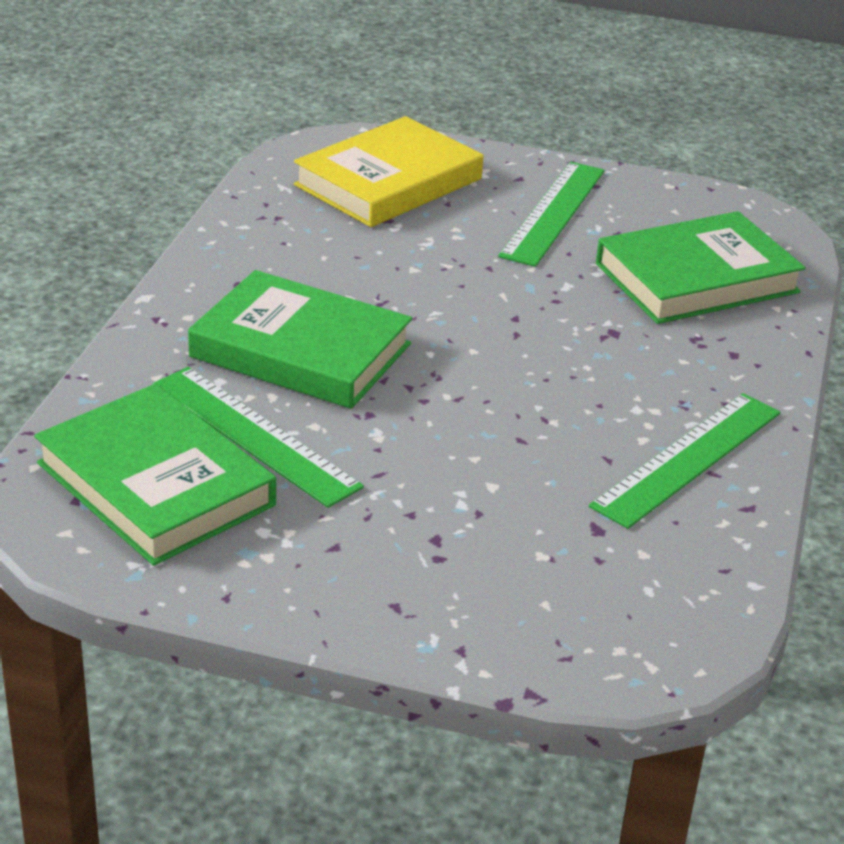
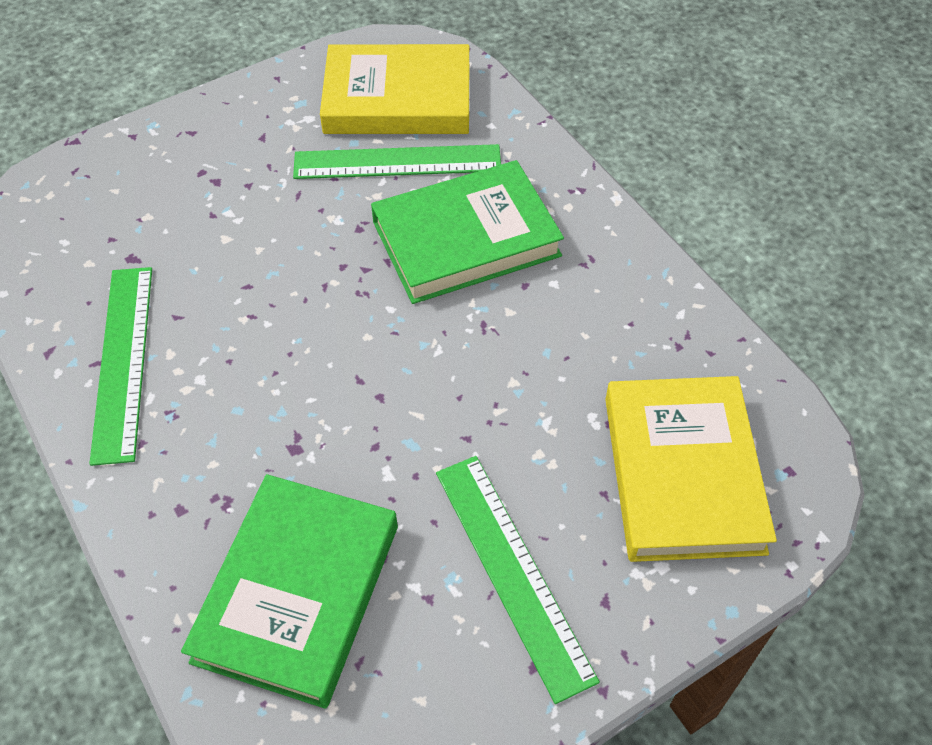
camera: 135 degrees right, 20 degrees up
green book [34,384,276,566] -> yellow book [320,44,469,134]

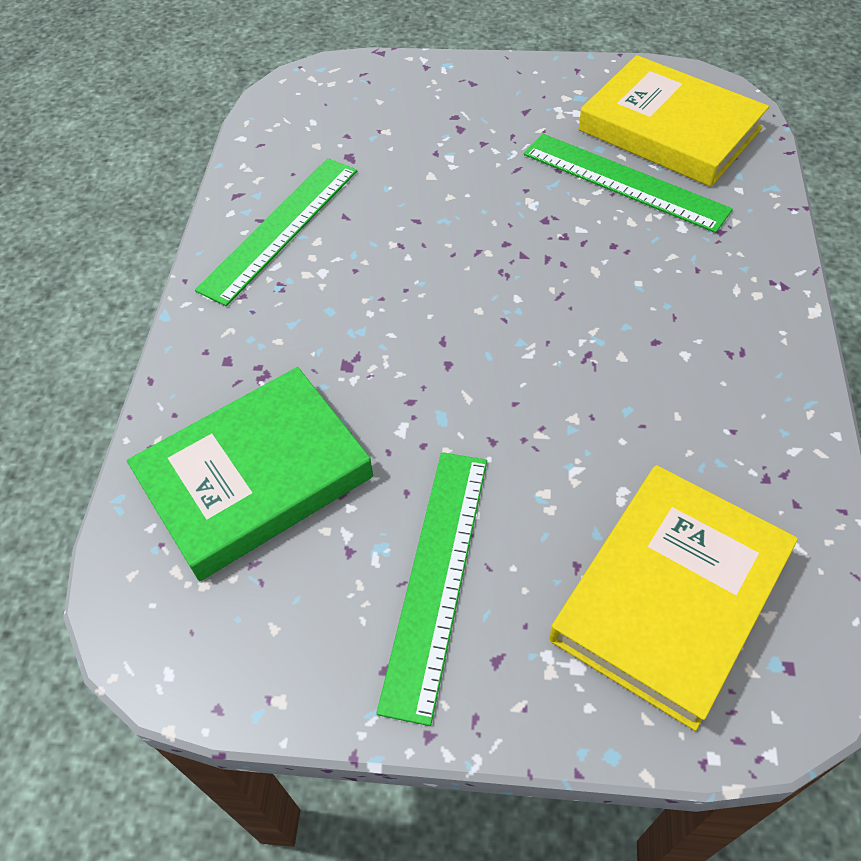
camera: 40 degrees right, 0 degrees up
green book [371,160,564,304] -> none

